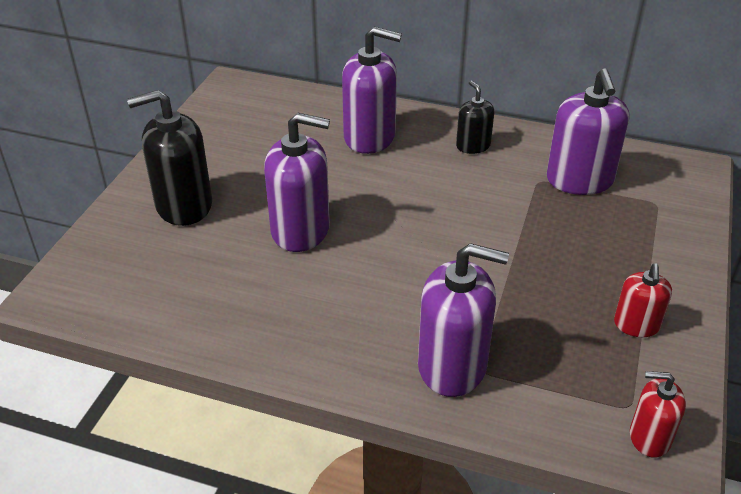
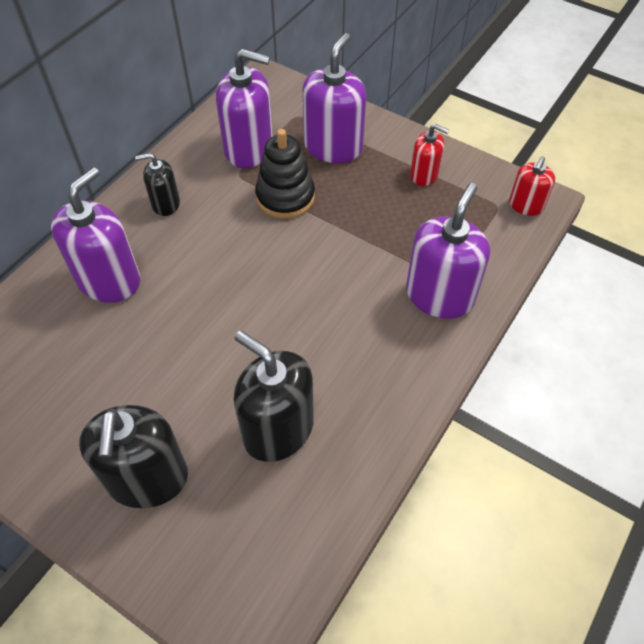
camera: 75 degrees left, 15 degrees up
purple soap dispenser [264,113,330,252] -> purple soap dispenser moved to [303,33,366,163]
none -> black soap dispenser [234,331,314,462]
none -> black stacking toy [255,129,315,219]

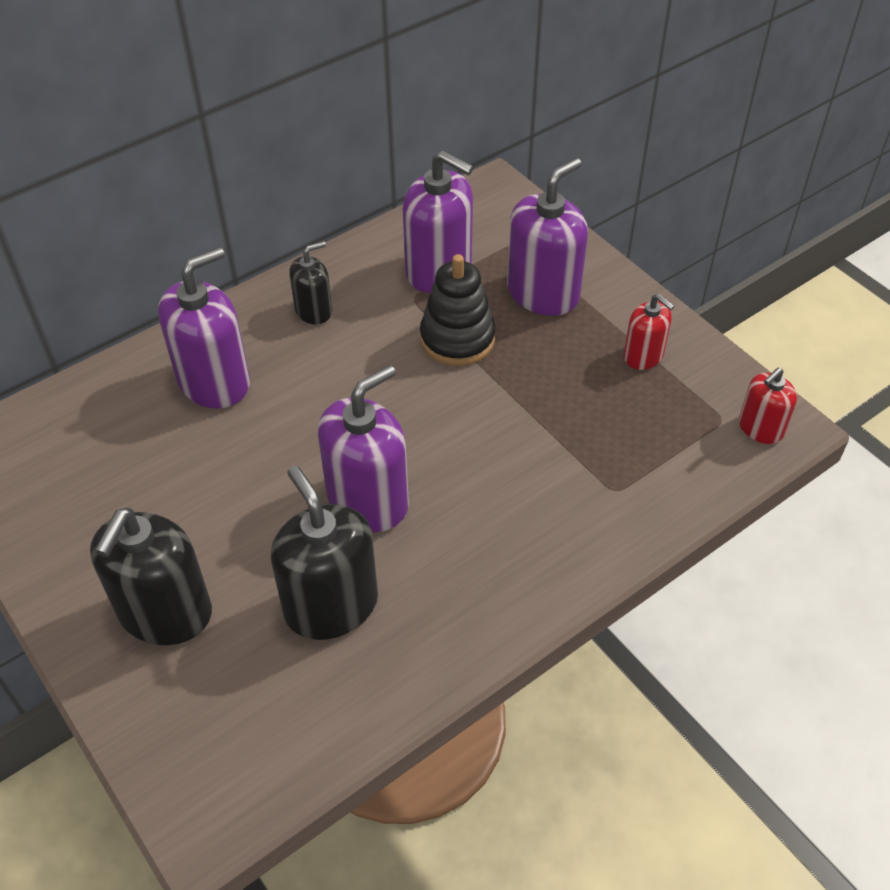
camera: 20 degrees right, 5 degrees down
black soap dispenser [135,153,180,216] -> black soap dispenser turned 135 degrees clockwise [289,241,332,325]
purple soap dispenser [406,183,490,319] -> purple soap dispenser moved to [318,365,409,532]

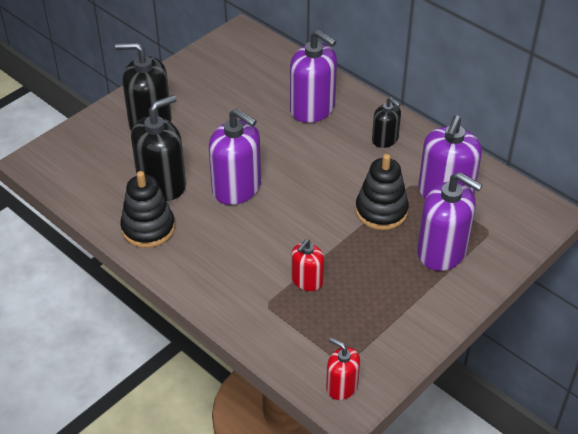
camera: 80 degrees right, 5 degrees down
red soap dispenser [624,294,675,370] -> red soap dispenser moved to [291,239,324,291]
none -> black stacking toy [120,171,175,248]

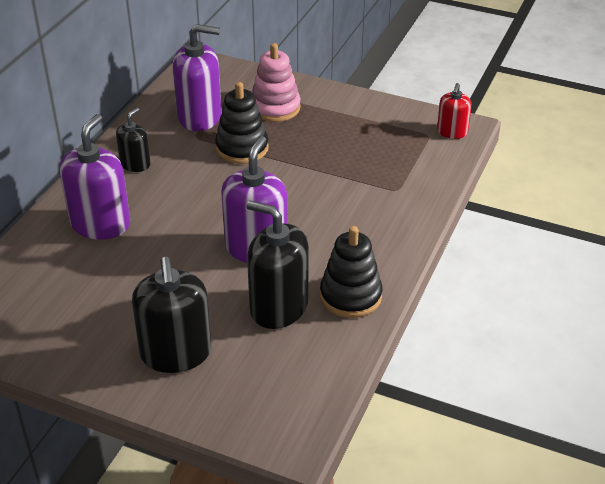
camera: 110 degrees left, 5 degrees down
red soap dispenser [291,239,324,291] -> none
purple soap dispenser [417,172,482,271] -> pink stacking toy [252,43,301,122]

